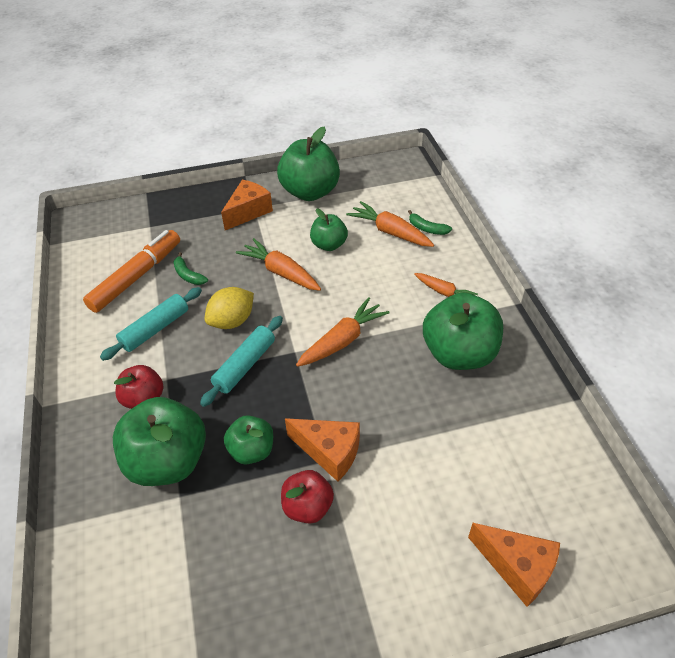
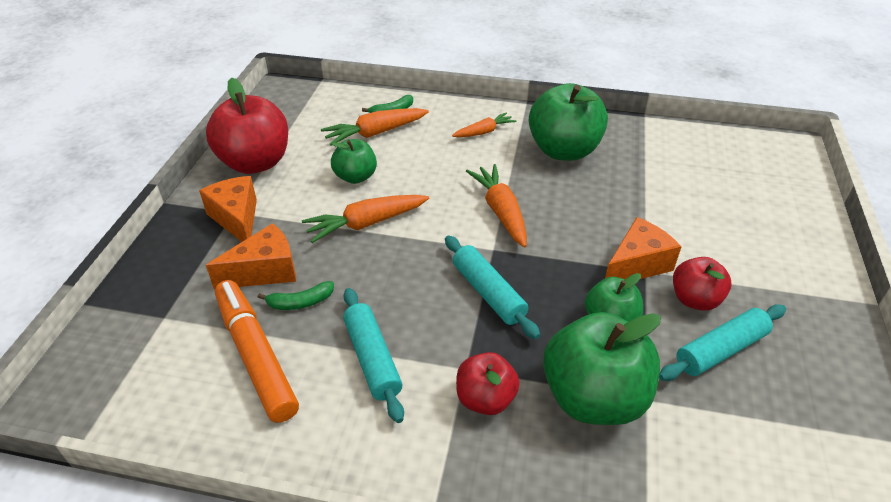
camera: 65 degrees left, 5 degrees down
yellow lemon [205,287,254,329] -> none
green apple [277,126,340,201] -> red apple [206,78,288,174]
orange cheese [468,523,560,607] -> orange cheese moved to [206,223,296,289]
none -> turquoise rolling pin [659,304,786,381]

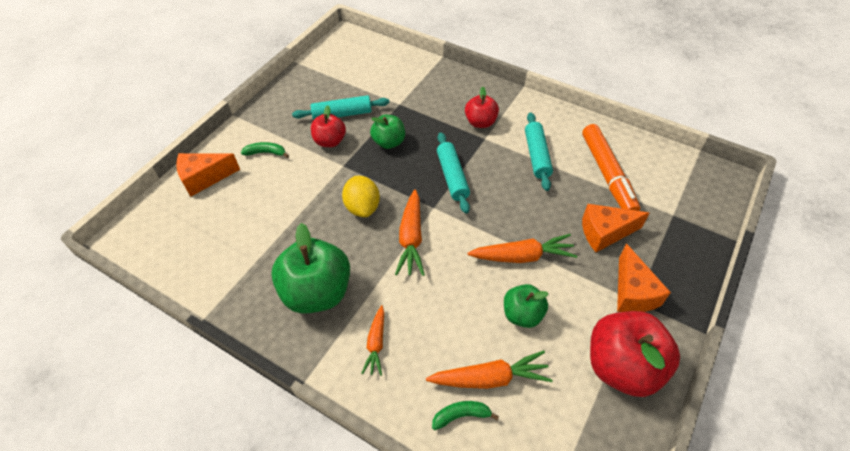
camera: 160 degrees left, 10 degrees up
green banana [258,281,334,310] -> green banana moved to [241,142,289,158]
orange carrot [452,112,516,137] -> orange carrot turned 75 degrees counterclockwise [361,305,384,376]
green apple [543,312,661,425] -> none
orange cheese [605,217,682,279] -> orange cheese moved to [176,153,240,197]
none -> yellow lemon [342,176,380,217]

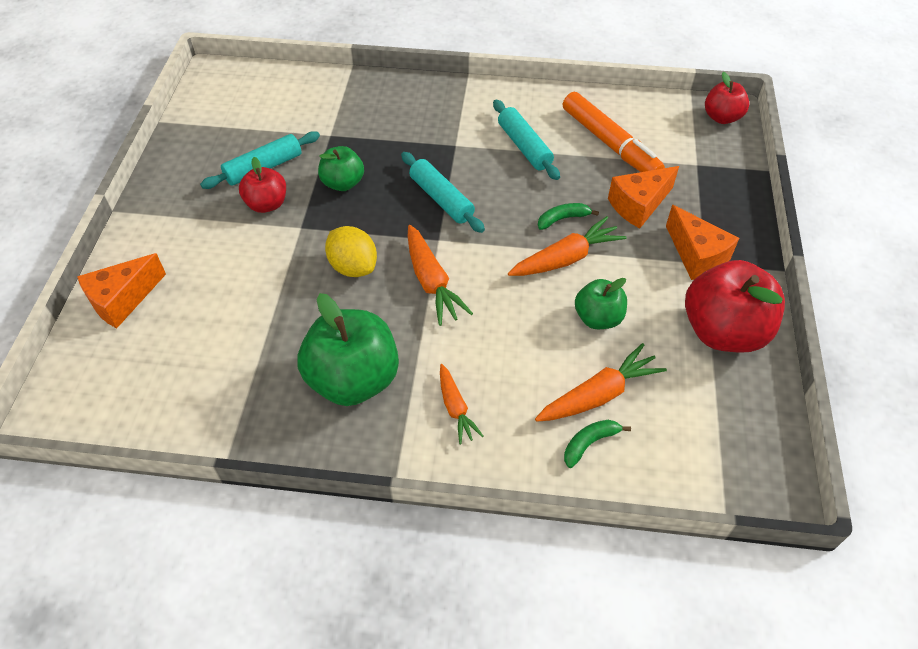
camera: 25 degrees left, 0 degrees up
green banana [241,142,289,158] -> green banana moved to [538,203,599,230]
red apple [465,87,499,128] -> red apple moved to [705,72,749,124]

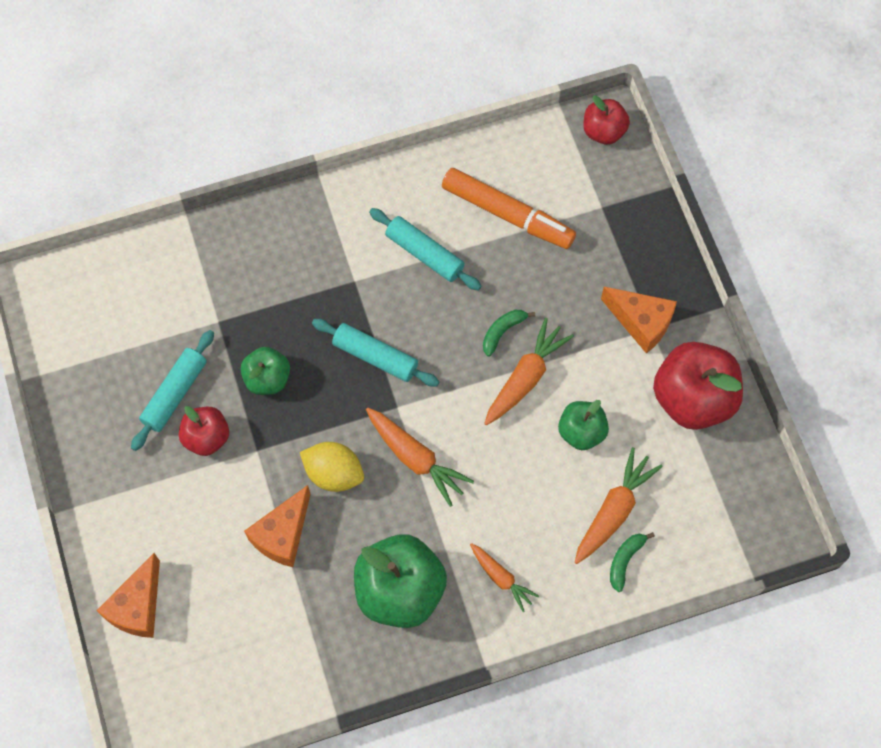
camera: 25 degrees left, 15 degrees up
orange cheese [608,166,679,228] -> orange cheese moved to [244,485,311,567]

